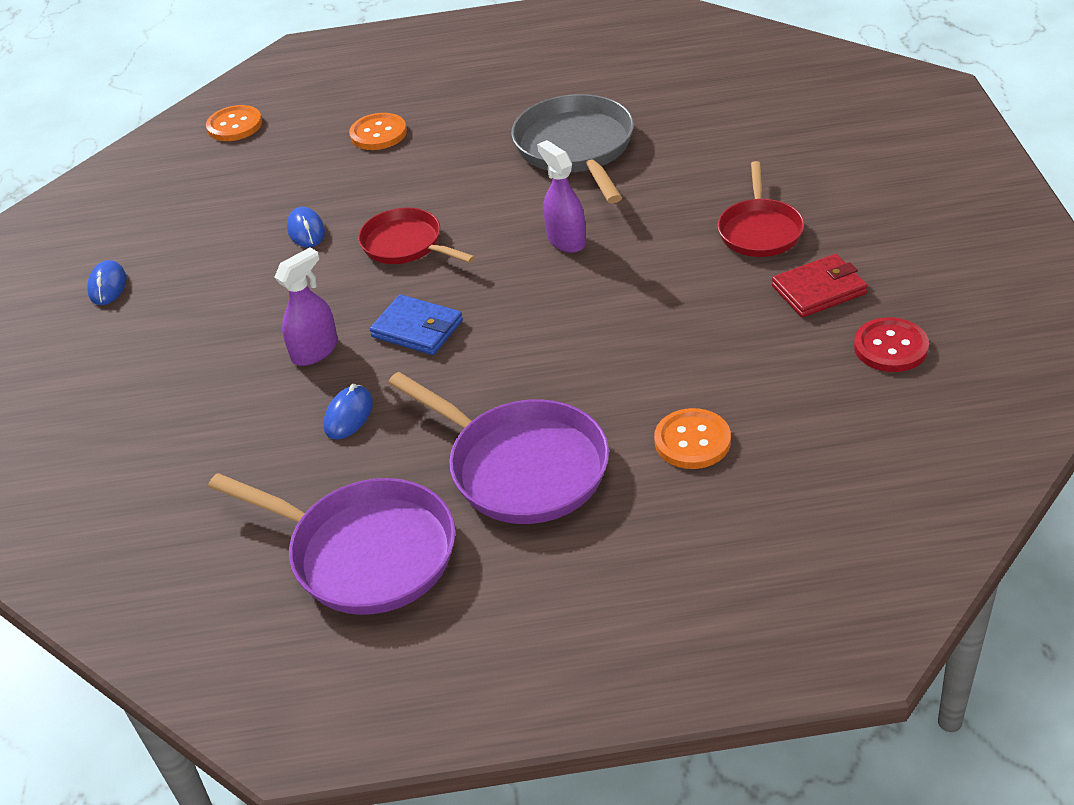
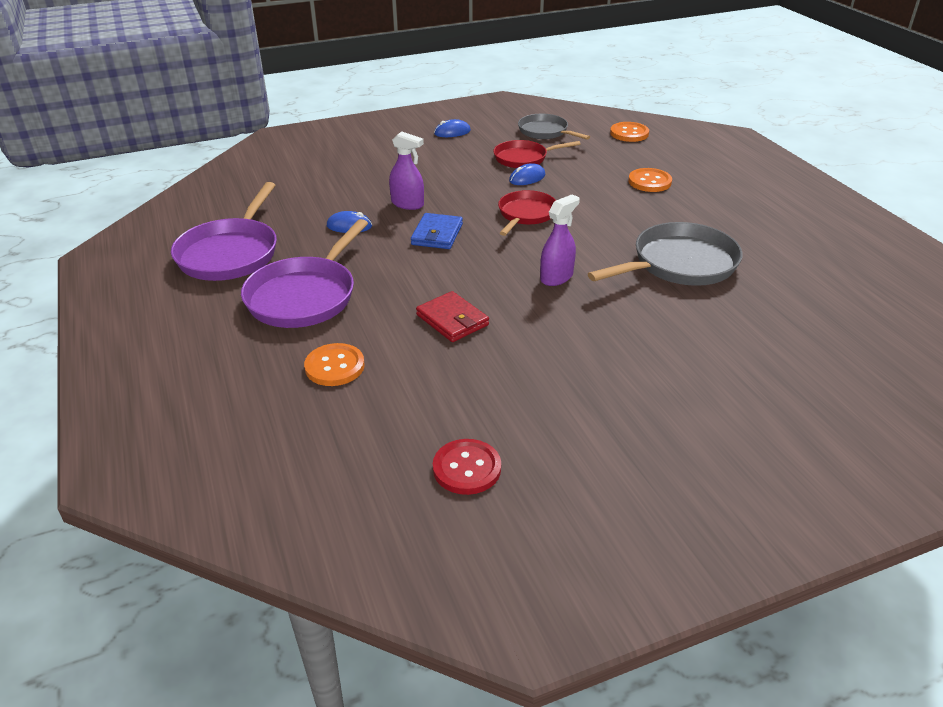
camera: 70 degrees right, 5 degrees down
red pan [717,161,804,257] -> red pan moved to [493,140,581,168]
red wallet [772,254,868,317] -> red wallet moved to [416,291,489,342]
none -> grey pan [518,114,590,140]

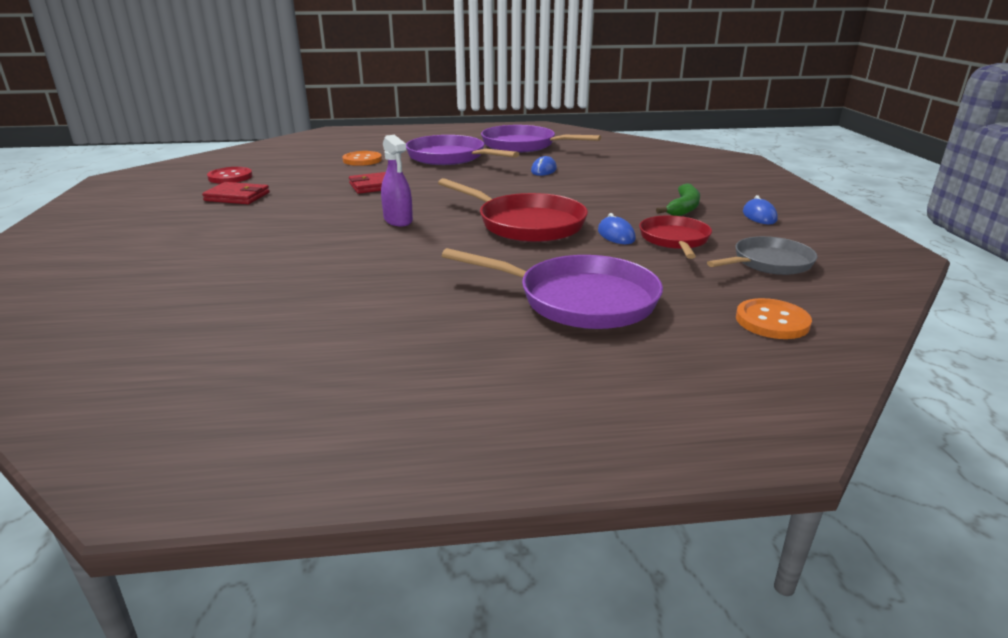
camera: 105 degrees right, 10 degrees down
purple spray bottle [389,132,424,210] -> none
blue wallet [411,213,463,249] -> none
red pan [498,190,556,236] -> red pan [438,178,588,242], size x1.58
grey pan [588,222,743,286] -> none
orange button [628,168,672,192] -> purple pan [442,248,663,329]
none -> red wallet [202,182,270,204]
none -> green banana [656,184,700,216]

